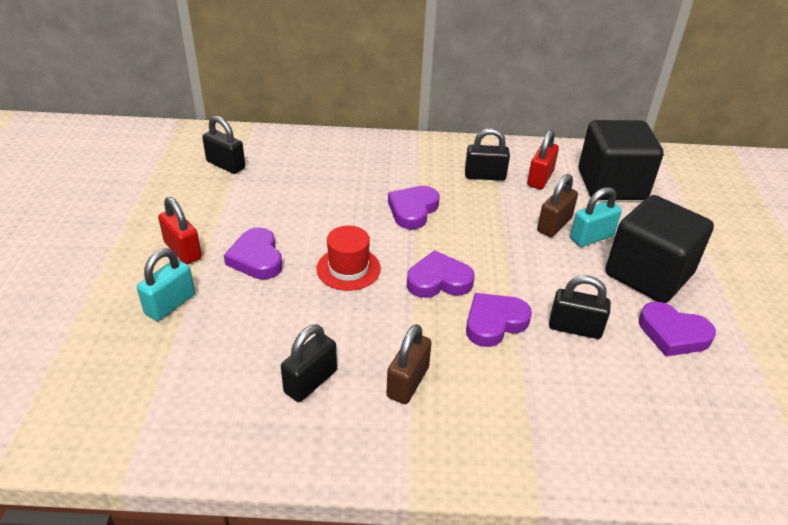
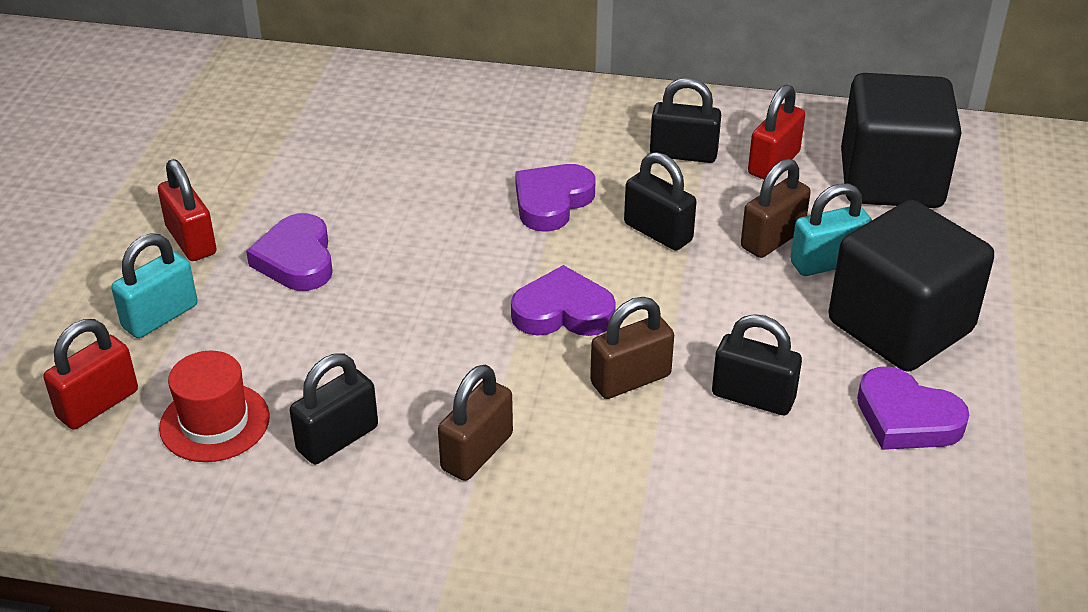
camera: 10 degrees right, 0 degrees up
black padlock [202,116,245,174] -> black padlock moved to [624,152,696,251]
red hat [316,226,381,291] -> red hat moved to [159,351,270,462]
purple heart [466,293,532,347] -> brown padlock [590,297,674,399]
none -> red padlock [43,319,138,429]

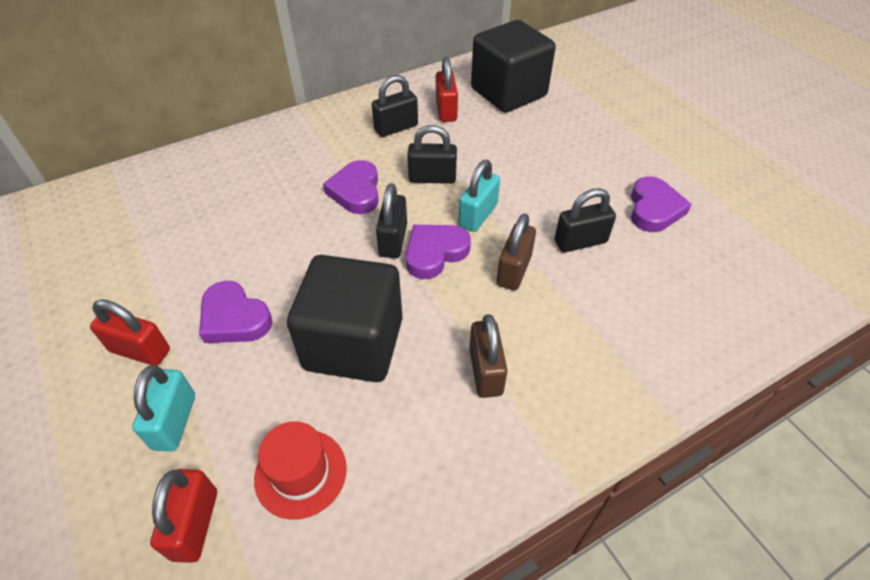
camera: 40 degrees left, 10 degrees up
black padlock [289,353,378,464] -> black padlock moved to [376,183,407,258]
brown padlock [741,159,811,258] -> none
turquoise padlock [790,183,872,276] -> turquoise padlock moved to [458,160,500,232]
black cube [829,200,994,372] -> black cube moved to [287,255,403,382]
purple heart [857,367,969,450] -> purple heart turned 75 degrees counterclockwise [631,176,692,232]

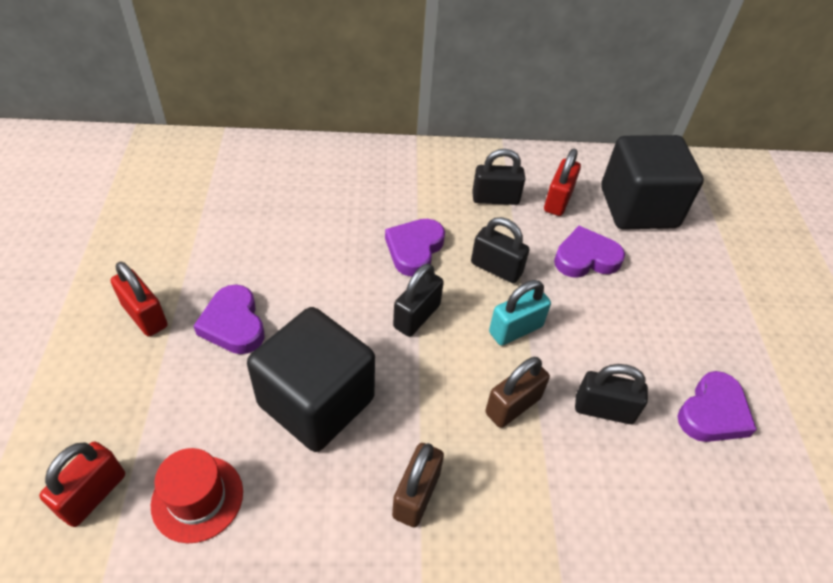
camera: 25 degrees right, 0 degrees up
turquoise padlock [132,365,195,452] -> none
purple heart [406,225,471,279] -> purple heart moved to [554,226,625,278]

